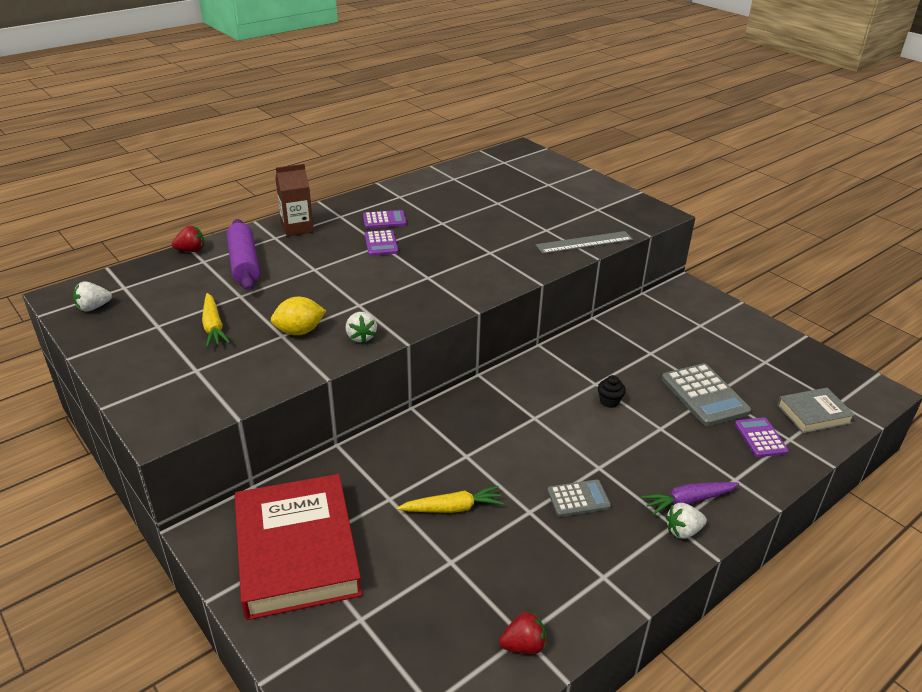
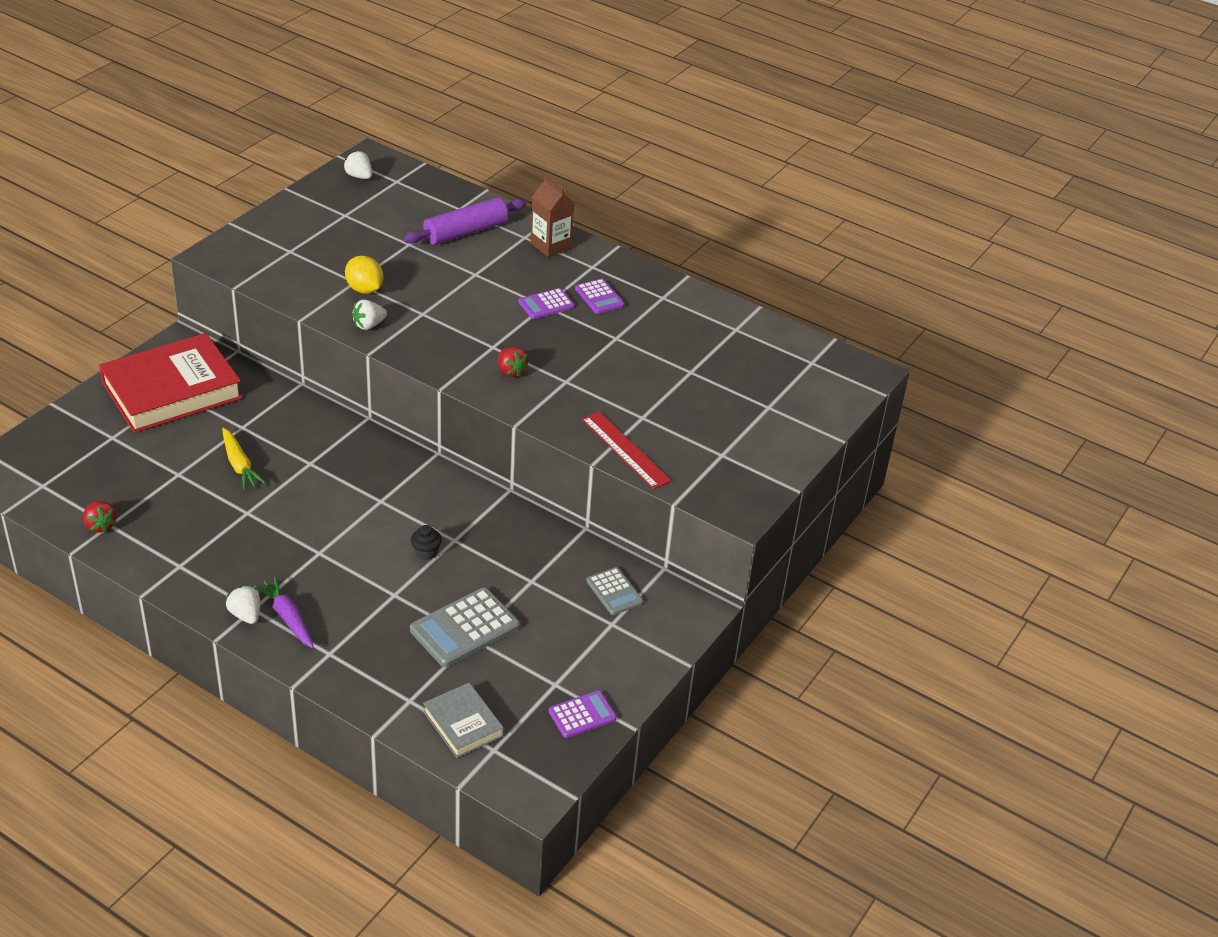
camera: 70 degrees right, 5 degrees up
red strawberry [172,226,204,252] -> red strawberry moved to [498,347,529,377]
yellow carrot [202,293,230,348] -> none
grey ruler [536,231,633,254] -> red ruler [582,412,672,489]
grey calculator [547,480,611,517] -> grey calculator moved to [586,567,643,615]
purple calculator [735,417,789,457] -> purple calculator moved to [549,690,617,738]

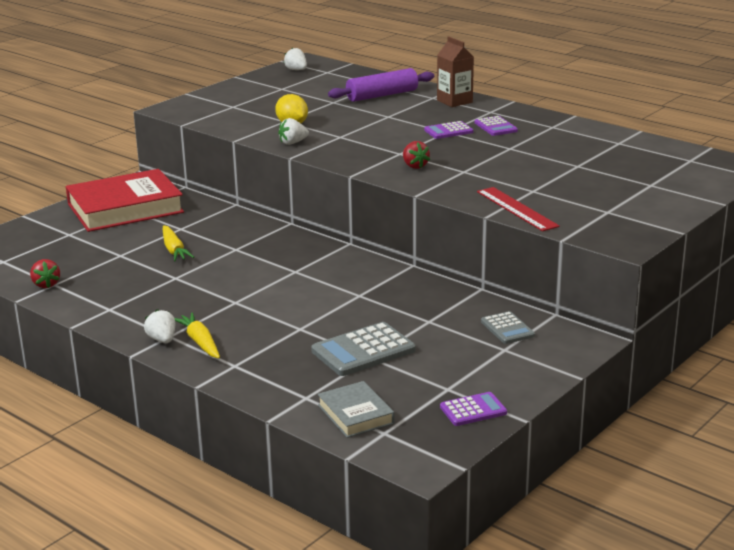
camera: 10 degrees right, 15 degrees down
purple carrot [253,577,314,648] -> yellow carrot [175,313,220,358]
black cupcake [411,525,442,560] -> none

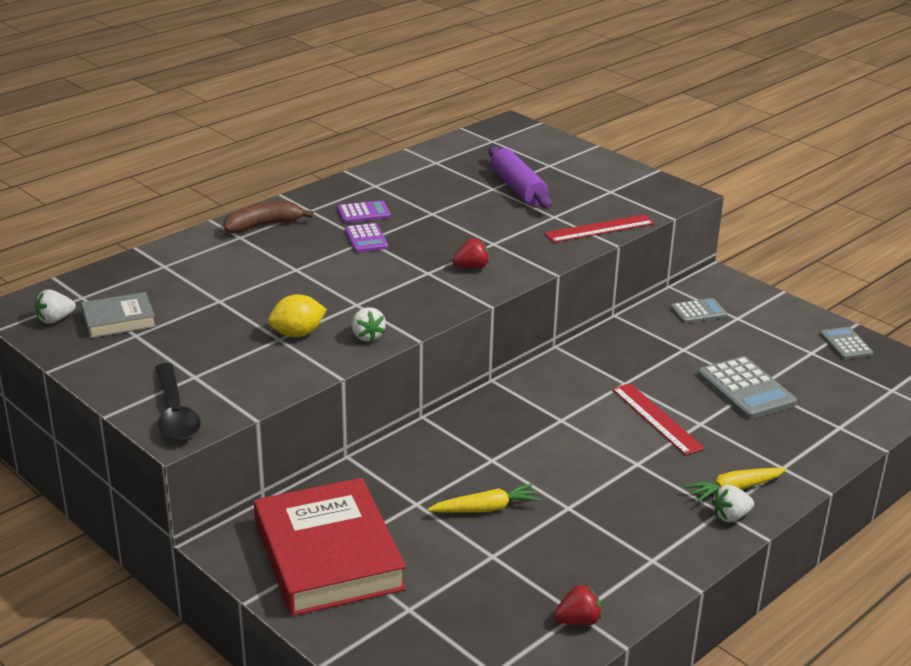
camera: 85 degrees left, 5 degrees up
grey book [318,381,395,438] -> grey book moved to [81,292,156,338]
purple rolling pin [328,68,434,102] -> purple rolling pin moved to [489,146,552,209]
brown carton [437,36,474,107] -> brown banana [223,201,314,234]
purple calculator [440,392,507,426] -> grey calculator [820,327,873,359]
none -> black spoon [155,363,201,441]
none -> red ruler [612,383,705,455]

